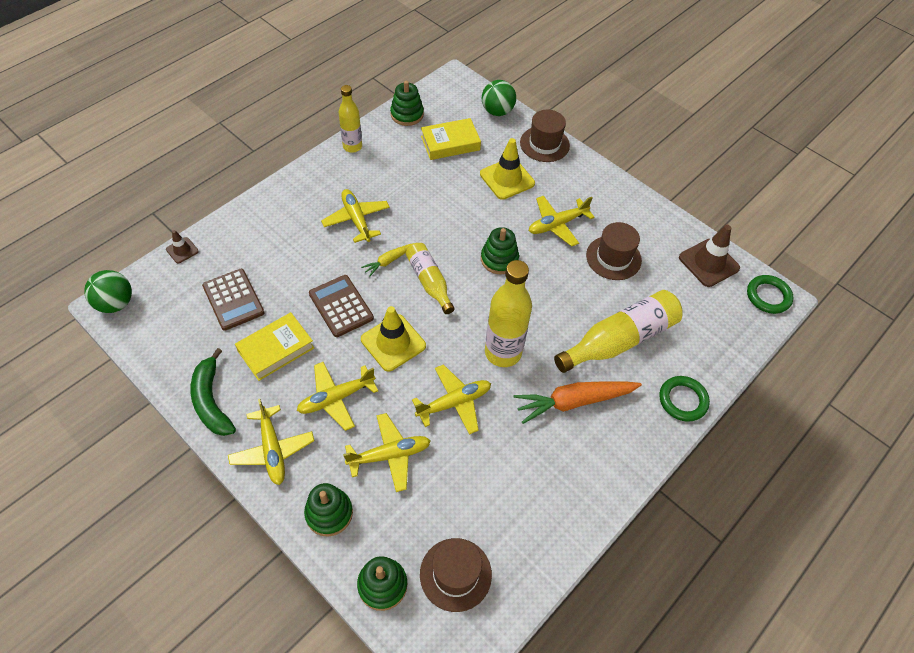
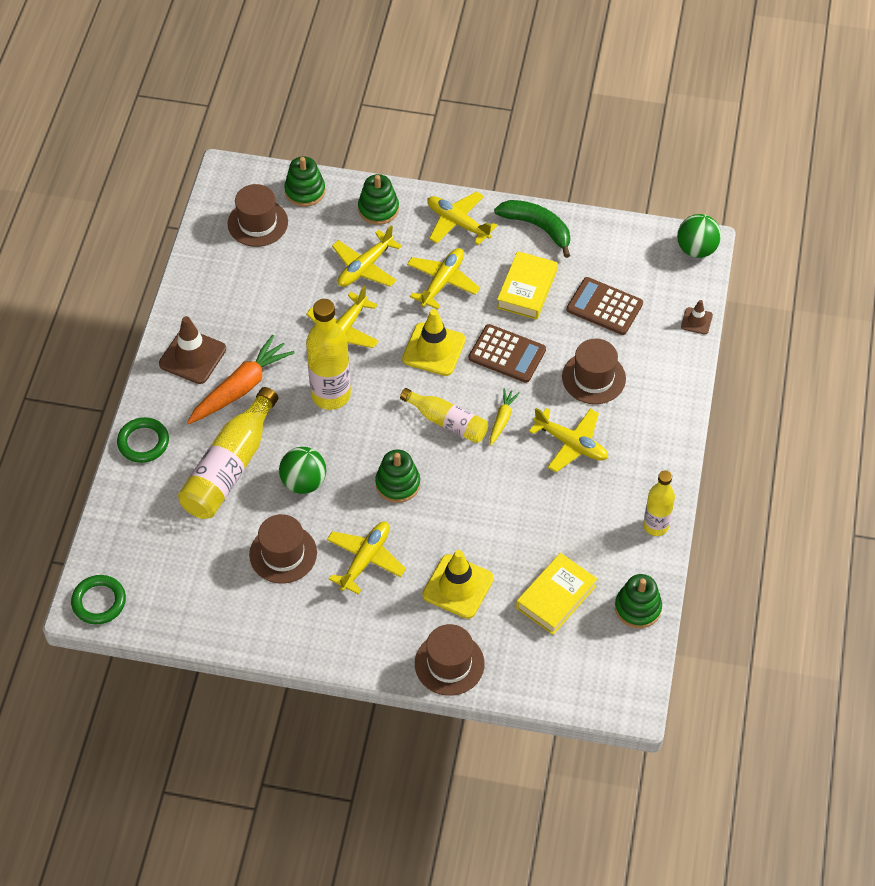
camera: 150 degrees right, 0 degrees up
green ball [482,80,516,116] -> green ball moved to [279,447,326,494]
brown traffic cone [679,225,740,287] -> brown traffic cone moved to [159,316,226,384]
none -> brown hat [562,339,626,404]

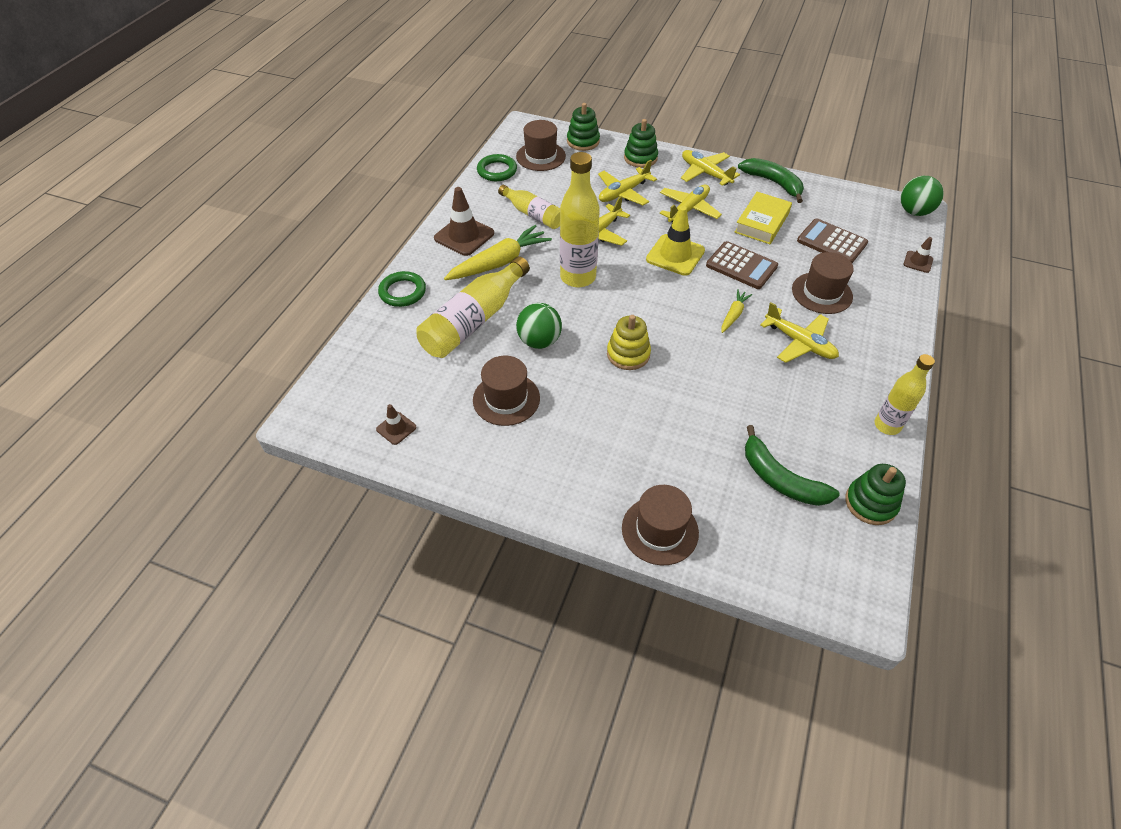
camera: 10 degrees right, 5 degrees down
green ring [71,575,126,625] -> green ring moved to [477,154,517,181]
orange carrot [187,335,295,424] -> yellow carrot [444,225,552,280]
yellow plane [327,522,406,595] -> none
green stacking toy [375,449,420,503] -> yellow stacking toy [607,315,651,370]
yellow bottle [400,388,488,443] -> yellow bottle moved to [498,185,560,229]
yellow traffic cone [422,550,494,619] -> none
yellow book [516,553,597,635] -> green banana [745,425,840,506]
none -> brown traffic cone [376,404,417,445]

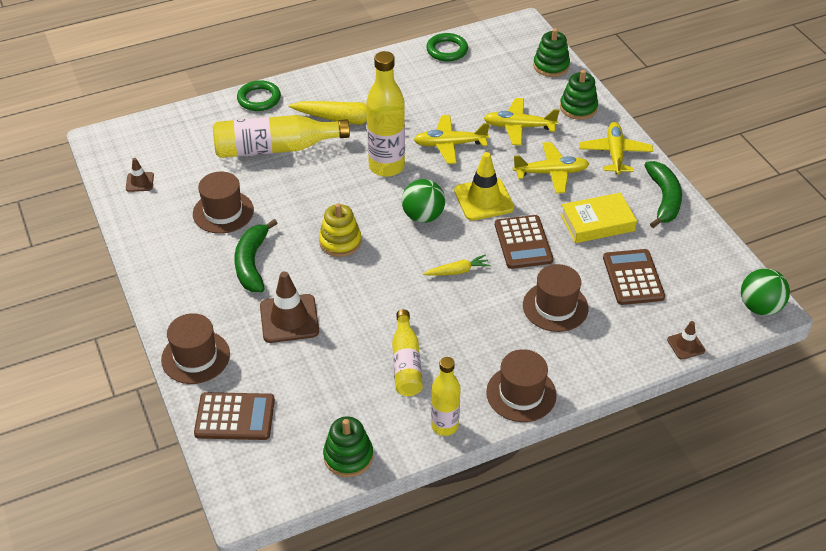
camera: 45 degrees right, 5 degrees down
brown traffic cone [434,187,494,256] -> brown traffic cone moved to [260,271,319,343]
yellow bottle [498,185,560,229] -> yellow bottle moved to [392,309,423,396]
brown hat [516,120,566,171] -> brown hat moved to [486,349,557,422]
green ball [516,303,562,349] -> green ball moved to [402,179,445,223]
green banana [745,425,840,506] -> green banana moved to [234,219,278,292]
yellow plane [760,302,839,363] -> none
none -> brown calculator [194,392,275,440]

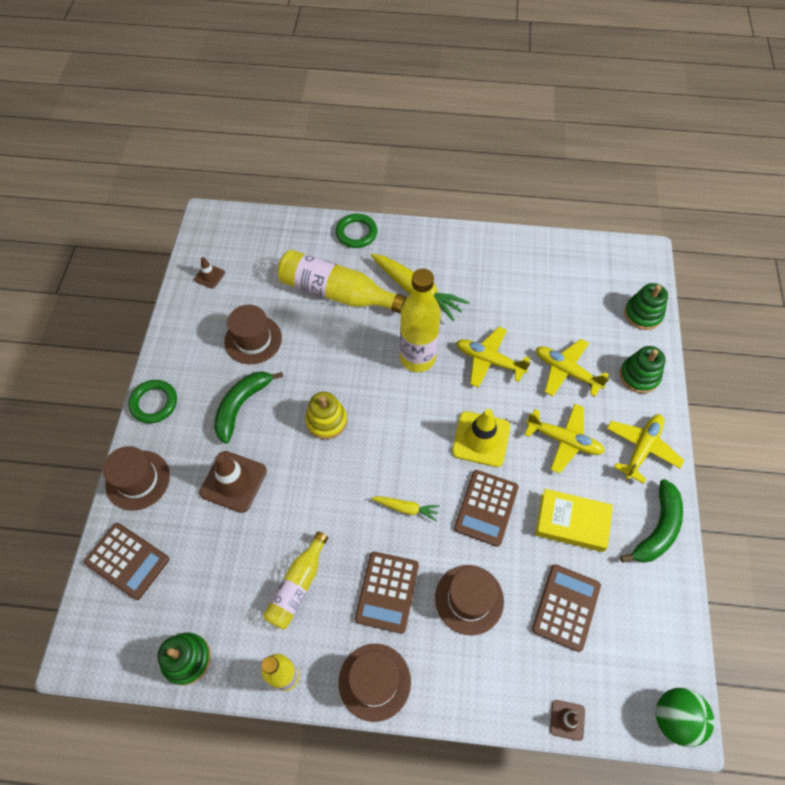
camera: 30 degrees right, 15 degrees up
green ball [402,179,445,223] -> none
green ring [426,33,468,62] -> green ring moved to [128,380,177,423]
none -> brown calculator [355,552,419,634]

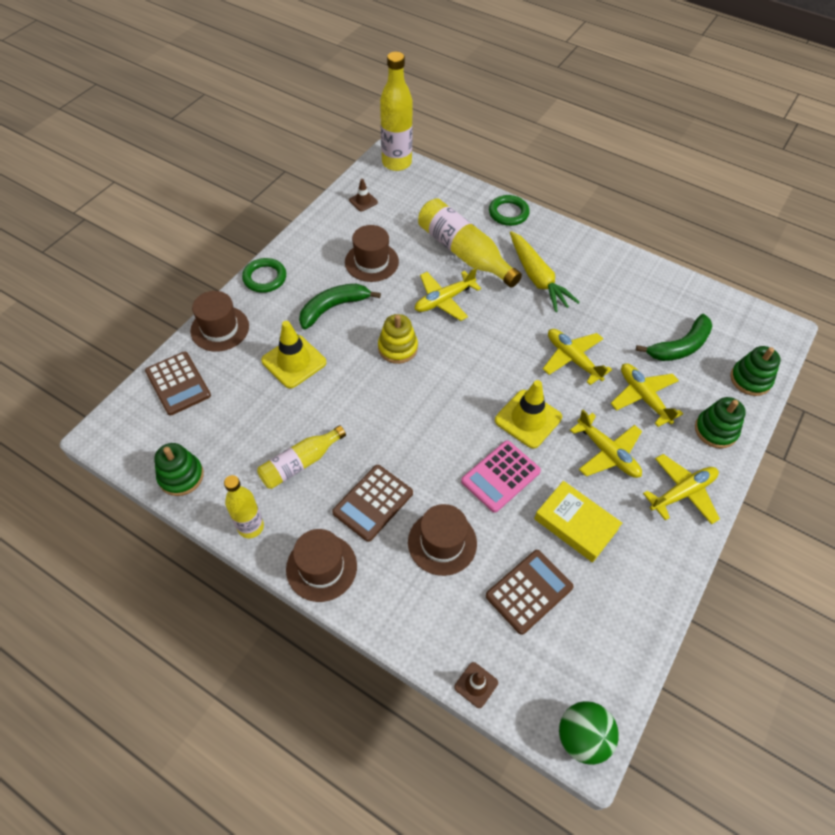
camera: 25 degrees right, 5 degrees down
brown traffic cone [199,451,267,513] -> yellow traffic cone [261,321,326,389]
yellow carrot [371,496,440,521] -> none
yellow bottle [400,269,441,372] -> yellow bottle moved to [380,52,413,171]
brown calculator [454,470,519,547] -> pink calculator [461,440,541,513]
green banana [620,479,683,563] -> green banana moved to [636,314,712,361]
none -> yellow plane [415,268,481,321]

